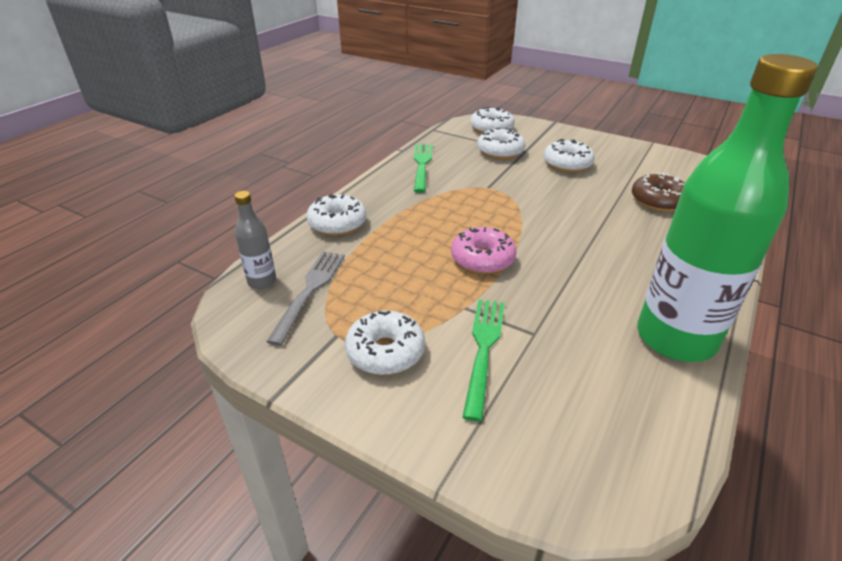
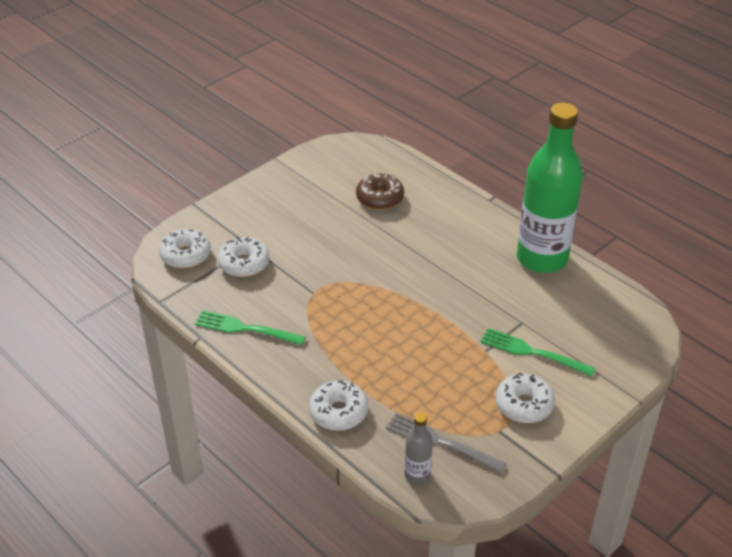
camera: 75 degrees left, 5 degrees up
pink donut [451,227,516,274] -> none
white donut [543,139,595,172] -> none

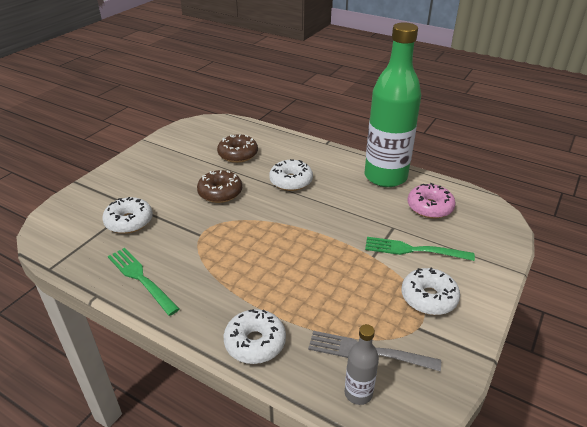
camera: 15 degrees left, 5 degrees down
white donut [159,229,211,268] -> white donut moved to [269,159,313,191]
green fork [194,310,306,345] -> green fork turned 45 degrees clockwise [108,248,180,316]
none -> brown donut [197,170,242,203]
none -> pink donut [407,183,456,219]

